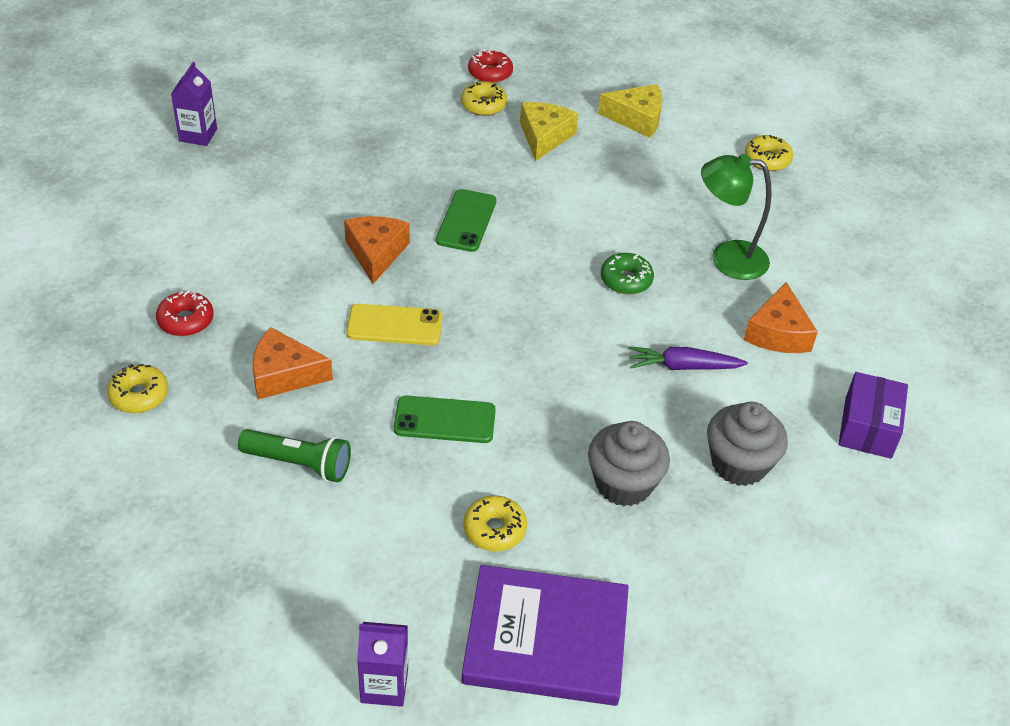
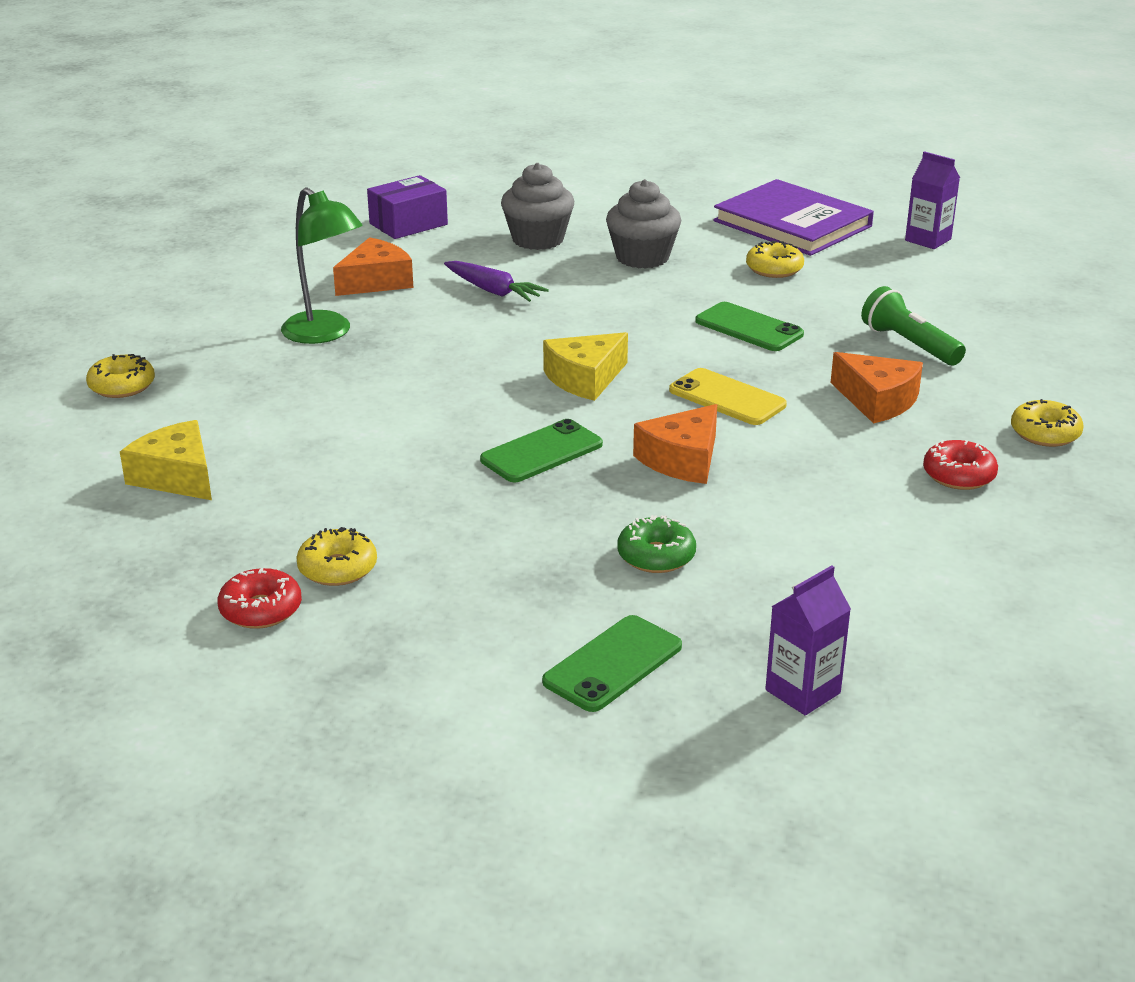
camera: 140 degrees left, 15 degrees down
yellow cheese [520,102,578,161] -> yellow cheese moved to [543,332,628,401]
green donut [601,253,654,295] -> green donut moved to [617,515,696,573]
none -> green phone [542,615,682,712]

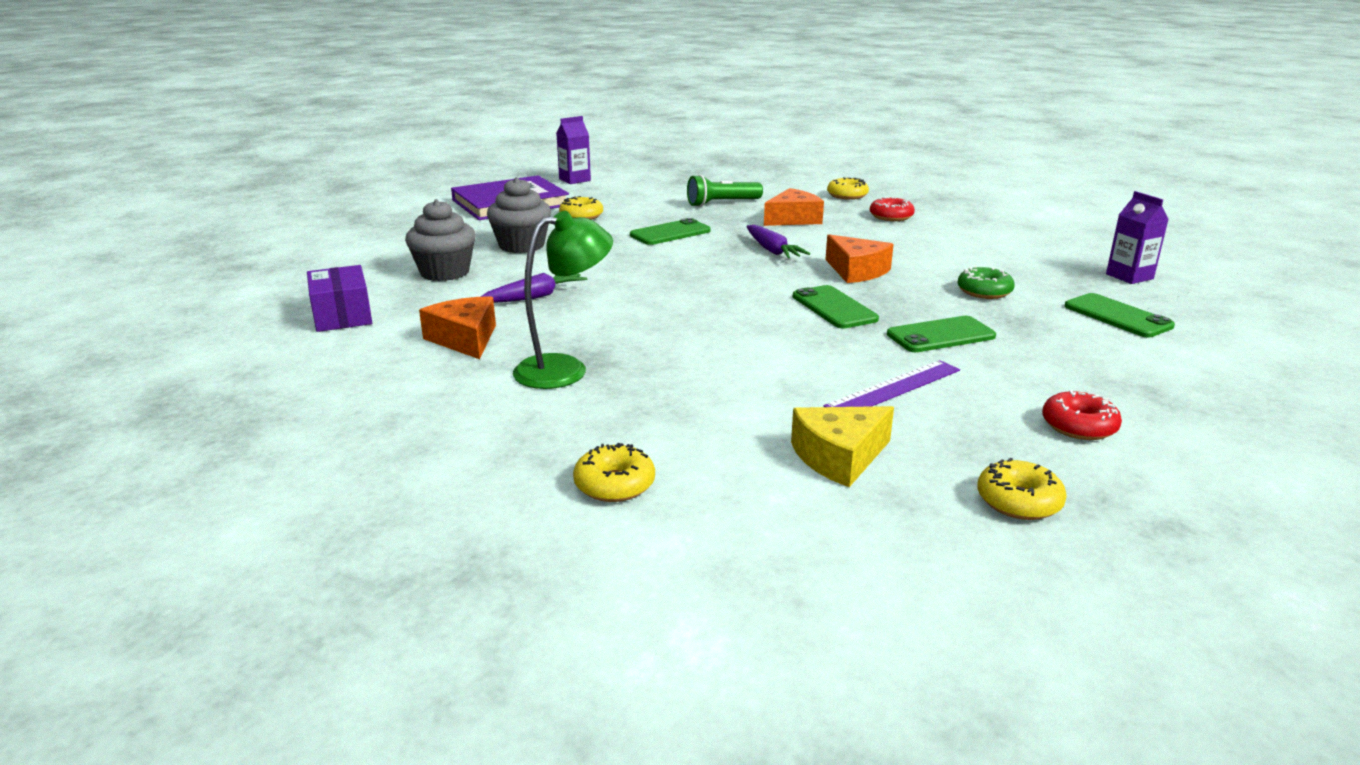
camera: 75 degrees left, 5 degrees down
yellow donut [296,527,377,586] -> yellow donut moved to [977,458,1067,520]
yellow cheese [543,332,628,401] -> none
yellow phone [669,368,787,425] -> purple carrot [746,225,810,259]
none -> purple ruler [823,360,960,407]
none -> green phone [887,316,996,352]

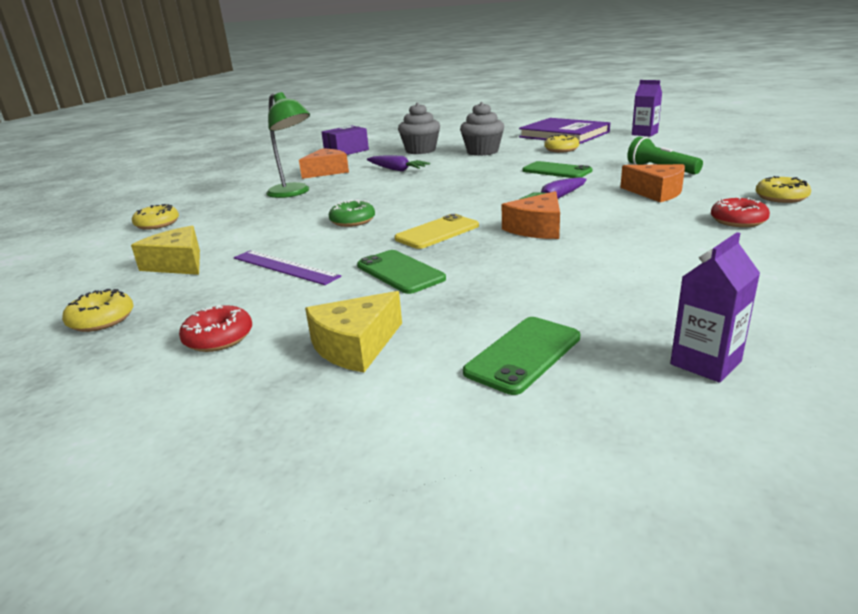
camera: 75 degrees right, 0 degrees up
green phone [793,285,879,329] -> yellow phone [394,214,479,249]
green donut [958,266,1015,299] -> green donut moved to [329,200,375,227]
none -> yellow cheese [305,291,402,372]

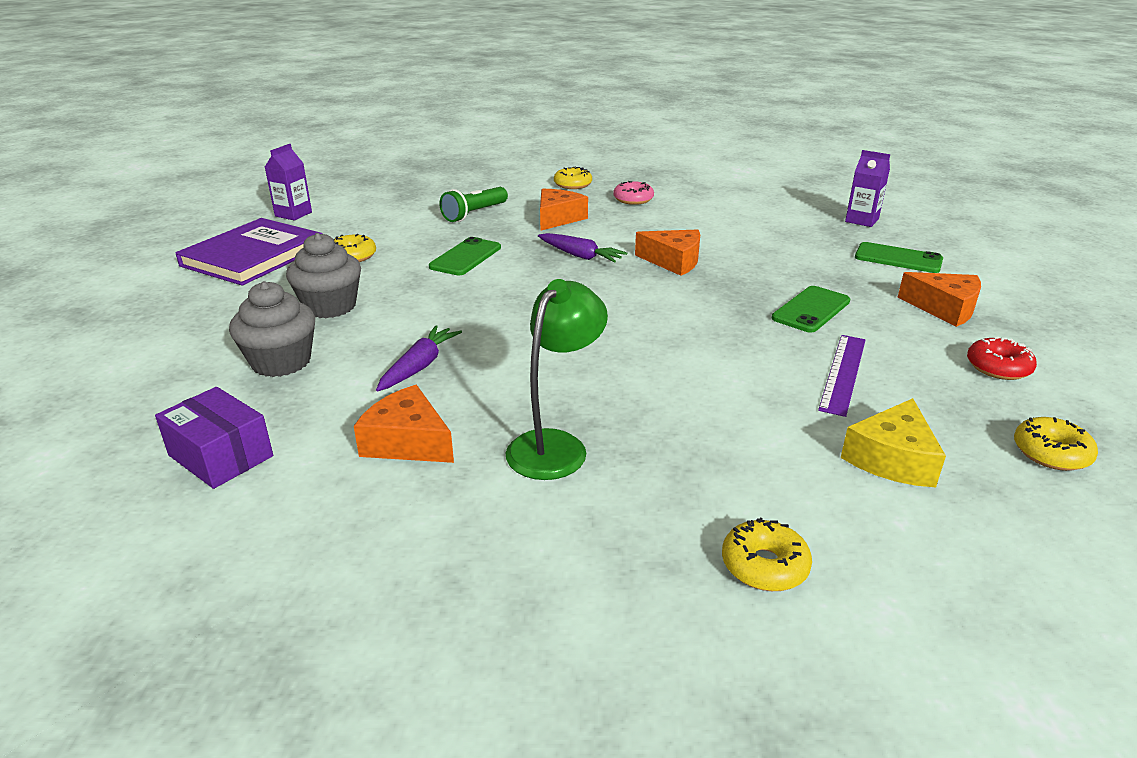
camera: 105 degrees left, 5 degrees up
yellow cheese [305,291,402,372] -> orange cheese [897,272,981,327]
green donut [329,200,375,227] -> none
yellow phone [394,214,479,249] -> none
red donut [711,197,770,227] -> pink donut [613,181,654,205]

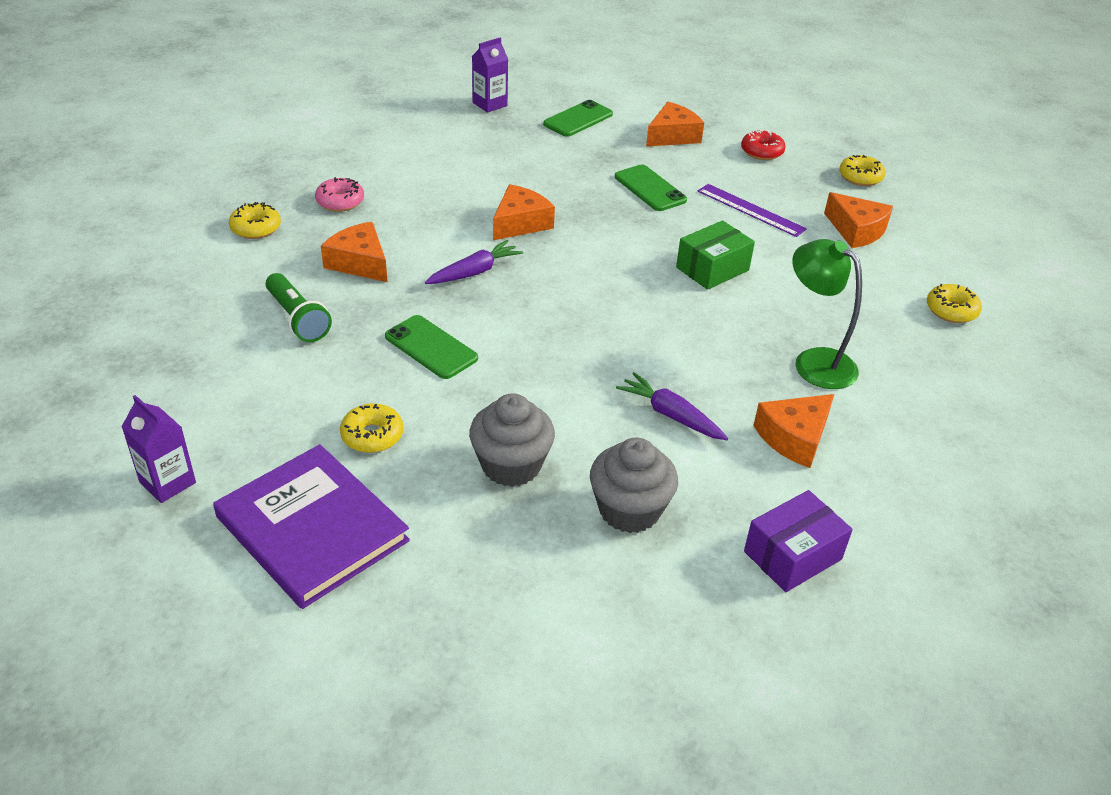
camera: 75 degrees left, 10 degrees up
yellow cheese [841,398,946,487] -> orange cheese [824,192,893,248]
none -> green box [676,220,755,290]

